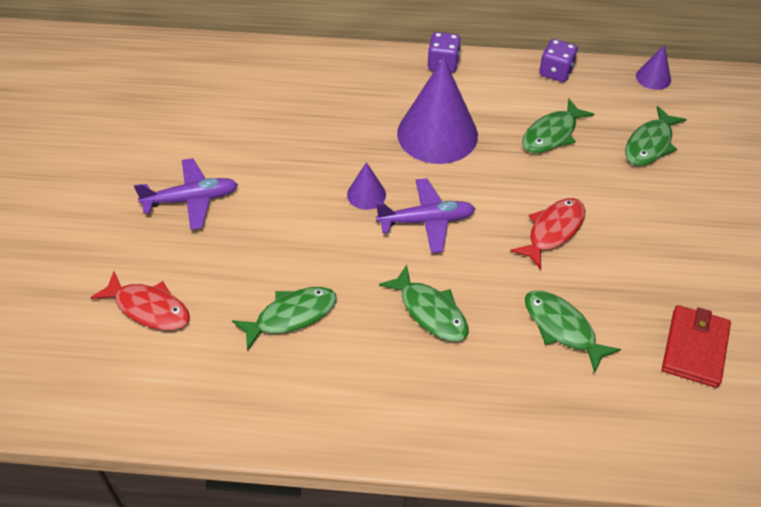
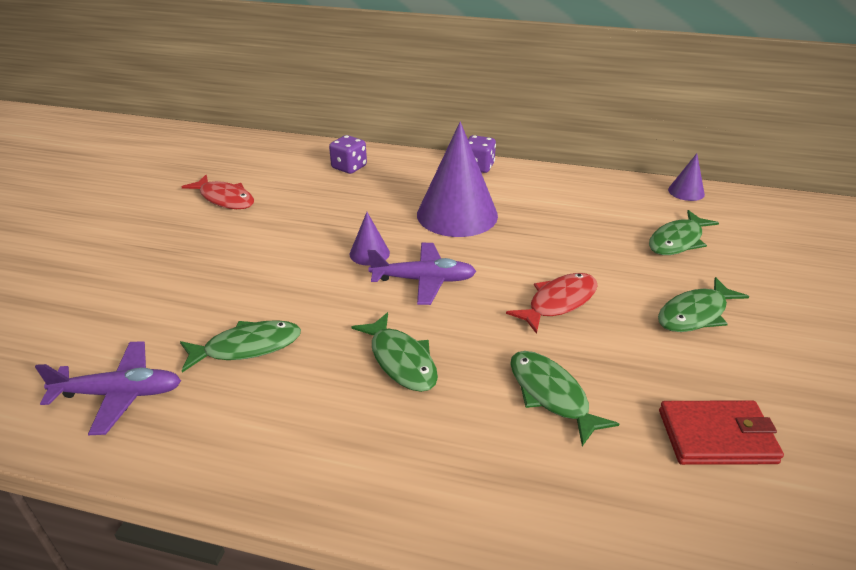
camera: 10 degrees right, 15 degrees down
red fish [90,271,190,330] -> red fish moved to [181,175,254,209]
purple plane [134,158,238,230] -> purple plane moved to [35,341,181,435]
green fish [522,99,594,153] -> green fish moved to [658,277,749,332]
purple dice [539,39,578,82] -> purple dice moved to [329,135,367,174]
red wallet [662,305,731,388] -> red wallet turned 60 degrees clockwise [659,400,784,465]

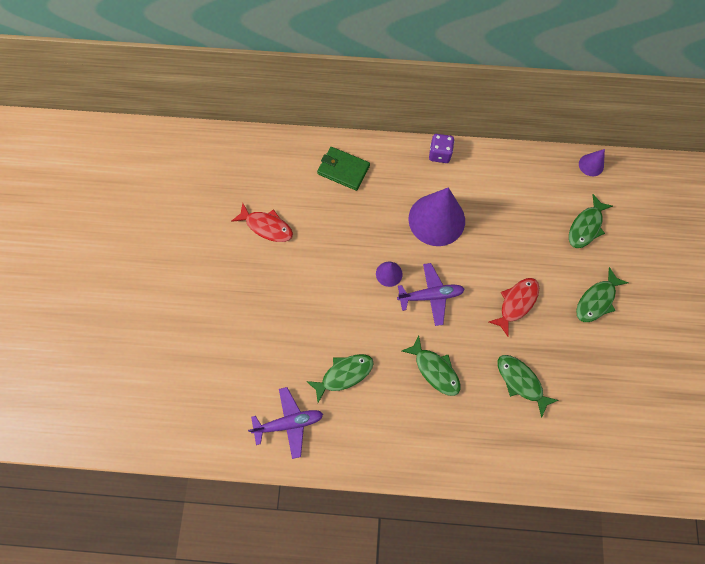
camera: 10 degrees left, 35 degrees up
purple dice [329,135,367,174] -> green wallet [317,147,370,191]
red wallet [659,400,784,465] -> none

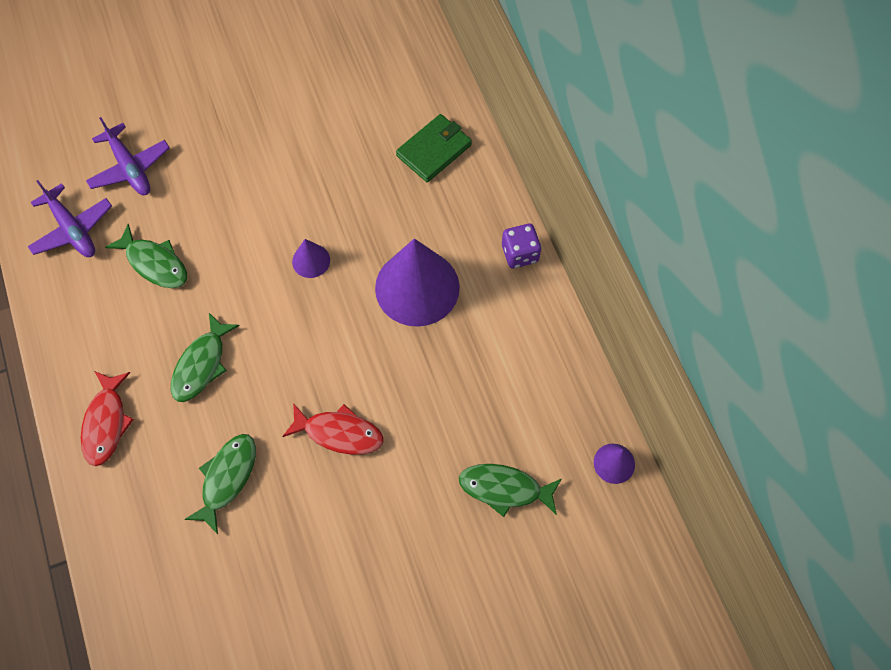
camera: 65 degrees right, 5 degrees down
red fish [231,203,293,242] -> red fish moved to [81,371,134,466]
green wallet [317,147,370,191] -> green wallet turned 45 degrees clockwise [396,114,472,182]
purple plane [397,263,465,326] -> purple plane moved to [86,117,170,195]
green fish [576,267,628,322] -> none

